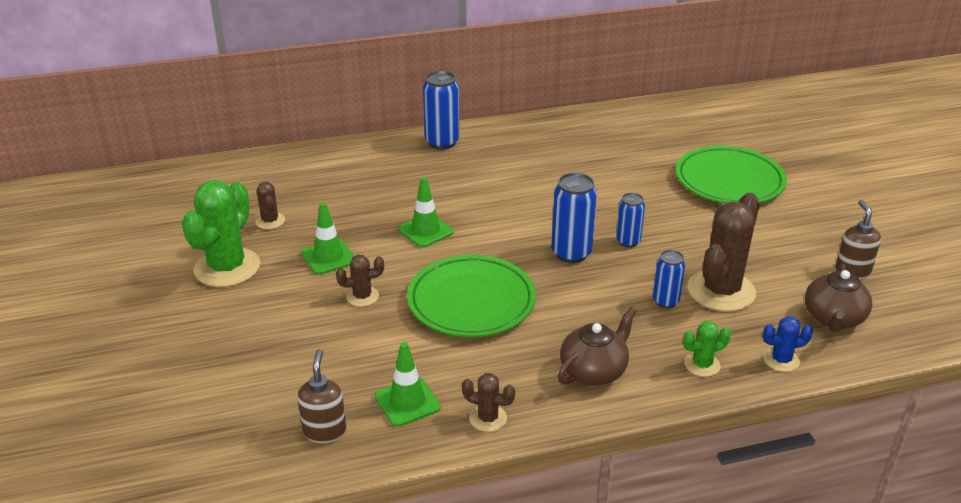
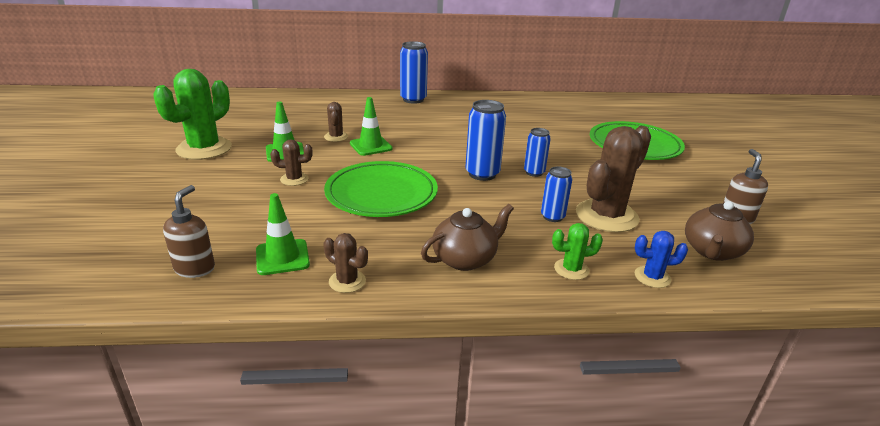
camera: 10 degrees right, 5 degrees down
brown cactus [255,182,285,229] -> brown cactus moved to [324,102,348,142]

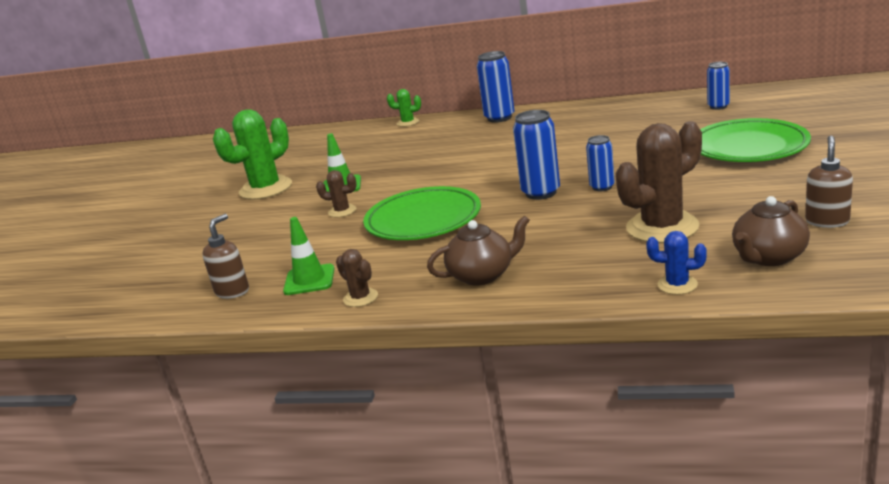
camera: 20 degrees right, 5 degrees down
brown cactus [324,102,348,142] -> none
green traffic cone [350,97,393,156] -> none
blue can [541,166,572,222] -> blue can moved to [707,62,730,110]
green cactus [552,223,603,280] -> green cactus moved to [387,89,421,127]

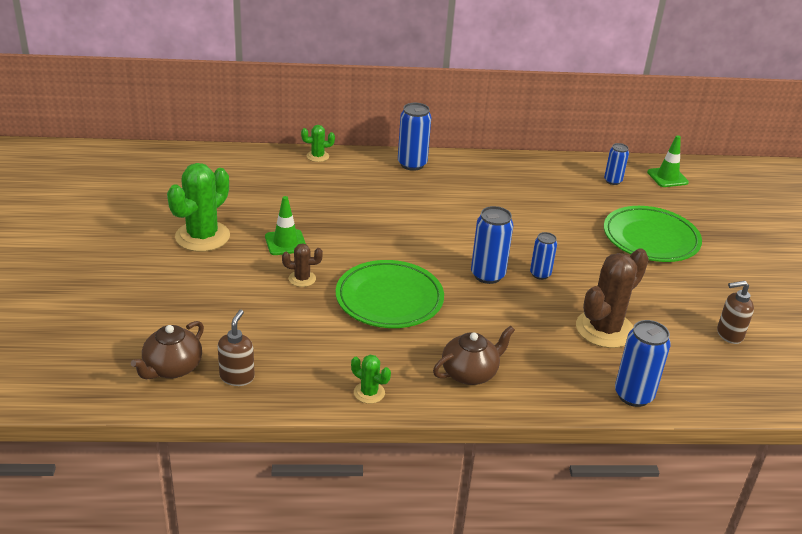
camera: 20 degrees left, 10 degrees up
green traffic cone [283,217,335,295] -> green traffic cone moved to [647,135,689,187]
brown cactus [336,249,378,307] -> green cactus [351,355,391,404]
blue cactus [646,231,707,295] -> blue can [615,320,671,407]
brown teapot [732,196,810,266] -> brown teapot moved to [131,321,204,379]
brown soap dispenser [805,136,853,228] -> brown soap dispenser turned 105 degrees counterclockwise [717,281,754,344]

